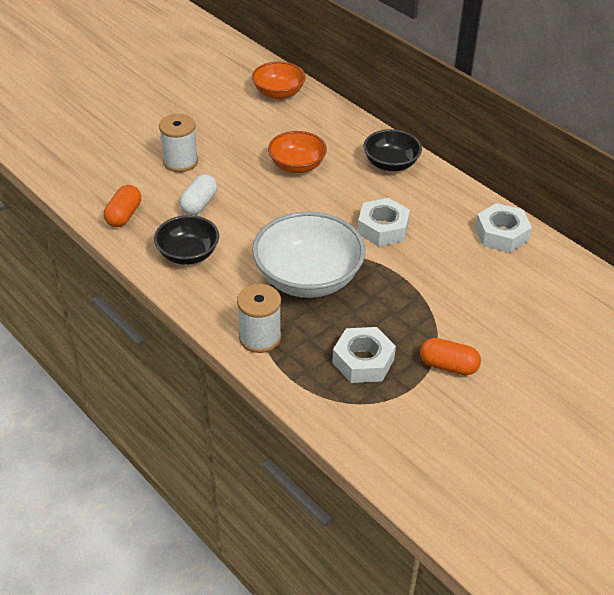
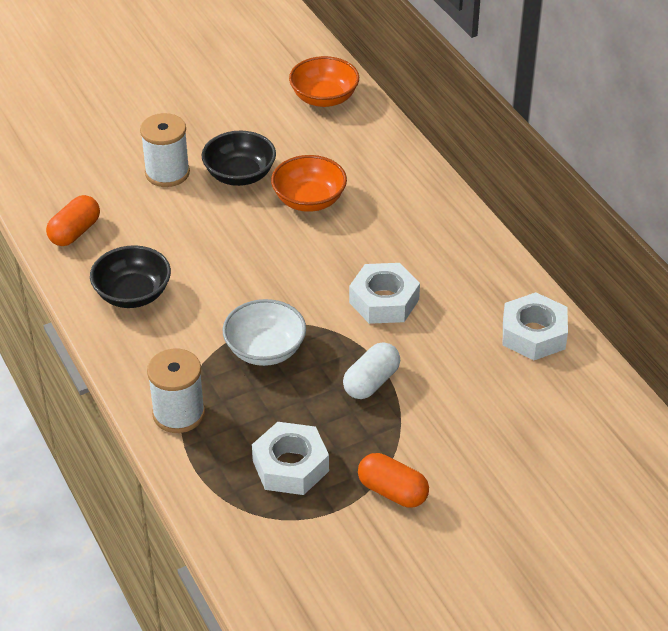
camera: 15 degrees right, 0 degrees up
white capsule [180,174,217,215] -> white capsule moved to [343,342,400,399]
white bowl [252,211,365,298] -> white bowl [223,299,306,366], size x0.60
black bowl [363,129,422,171] -> black bowl moved to [202,131,276,186]

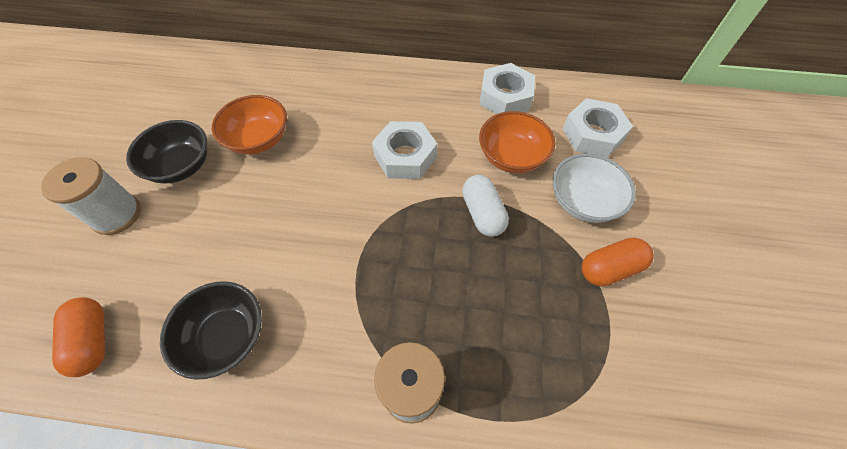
camera: 55 degrees left, 15 degrees up
white bowl [223,299,306,366] -> white bowl moved to [553,154,636,223]
white nut [252,422,329,495] -> white nut moved to [563,98,633,158]
orange bowl [289,56,359,107] -> orange bowl moved to [479,111,555,173]

